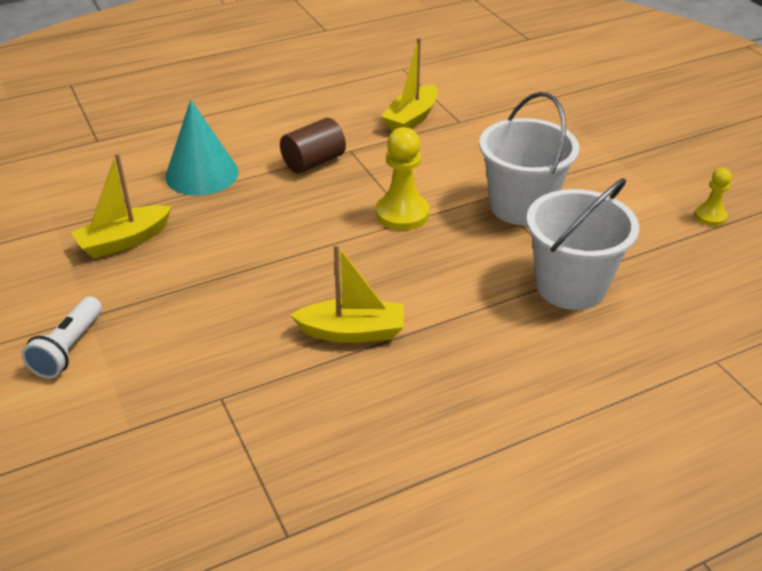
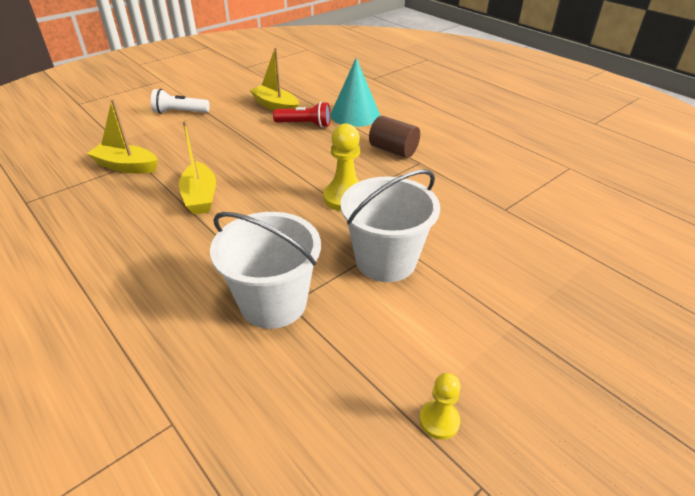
camera: 75 degrees right, 0 degrees up
yellow boat [381,38,438,131] -> yellow boat moved to [87,99,158,173]
none -> red flashlight [273,102,331,128]

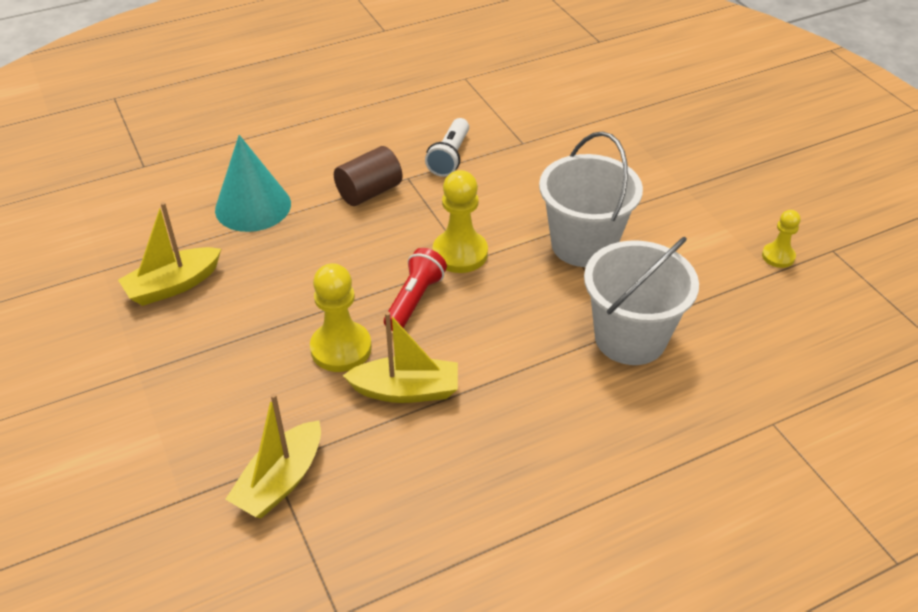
camera: 75 degrees left, 5 degrees up
white flashlight [151,89,210,114] -> white flashlight moved to [425,118,469,177]
red flashlight [273,102,331,128] -> red flashlight moved to [384,248,447,331]
none -> yellow pawn [310,263,372,372]

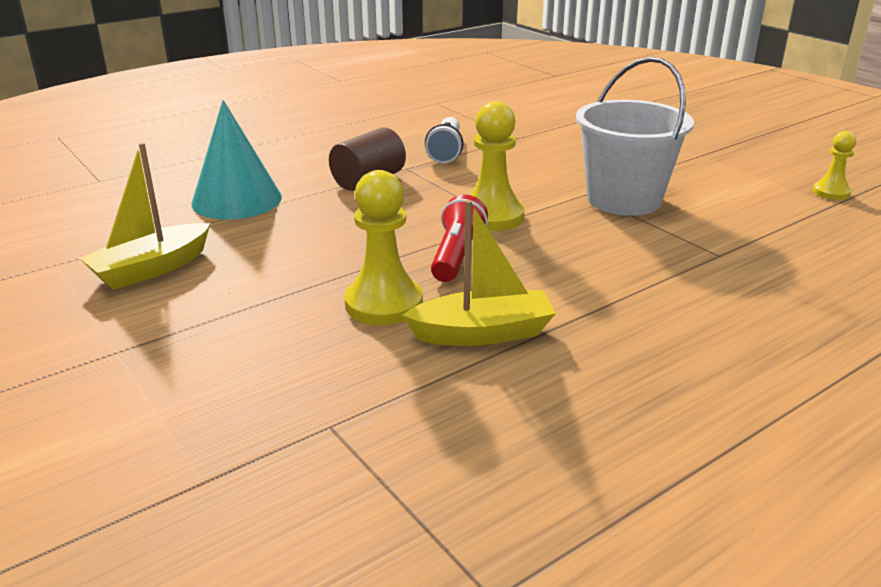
camera: 10 degrees left, 15 degrees down
yellow boat [225,393,321,519] -> none
white bucket [584,237,699,365] -> none

